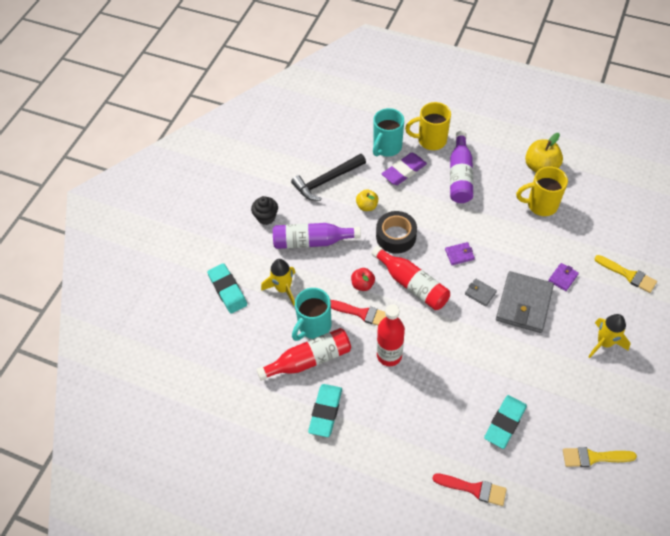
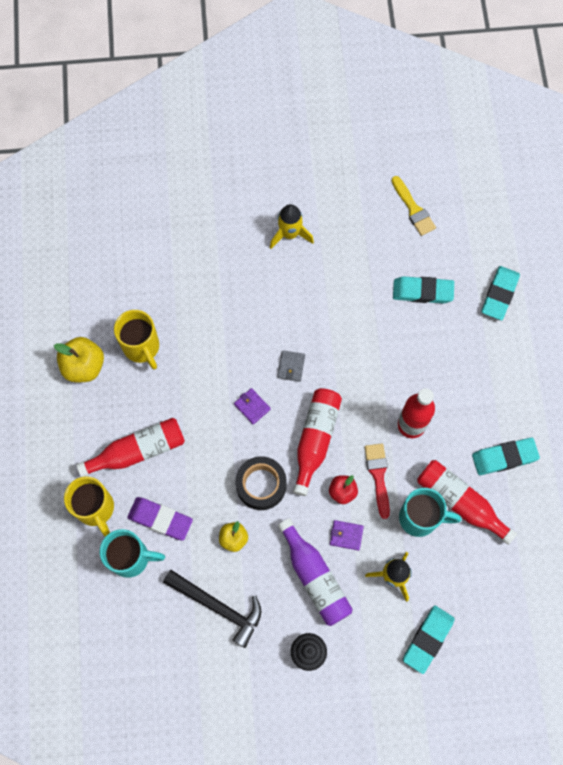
camera: 120 degrees left, 15 degrees up
red brush [432,473,507,506] -> turquoise eraser [481,266,520,320]
purple bottle [450,131,473,203] -> red bottle [76,418,185,477]
grey wallet [496,271,554,333] -> none
purple wallet [548,263,579,291] -> purple wallet moved to [330,520,364,551]
yellow brush [594,255,657,293] -> none

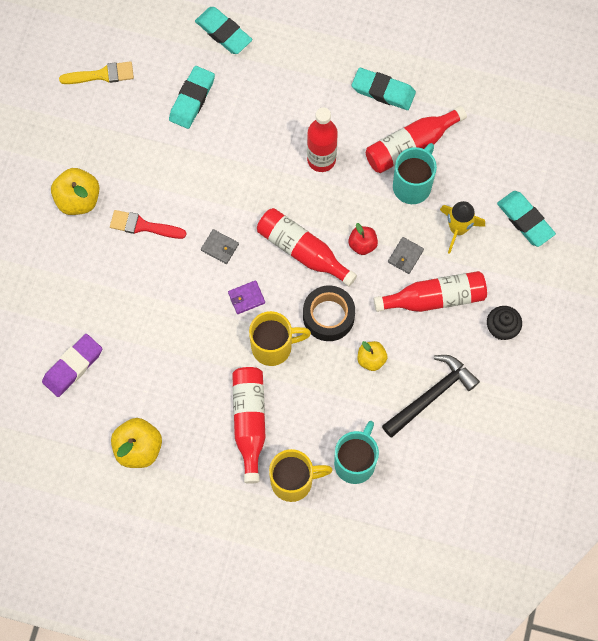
camera: 70 degrees left, 0 degrees up
yellow mug [114,310,159,370] -> yellow mug moved to [249,311,311,366]
purple eraser [127,497,193,541] -> purple eraser moved to [42,334,102,397]
yellow rocket [270,204,314,249] -> yellow apple [51,168,100,215]
purple bottle [278,518,353,626] -> red bottle [374,271,487,312]
purple wallet [330,520,364,551] -> grey wallet [388,237,424,274]
red brush [365,443,390,519] -> red brush moved to [110,210,186,239]
turquoise eraser [472,438,540,475] -> turquoise eraser turned 75 degrees counterclockwise [352,68,416,110]

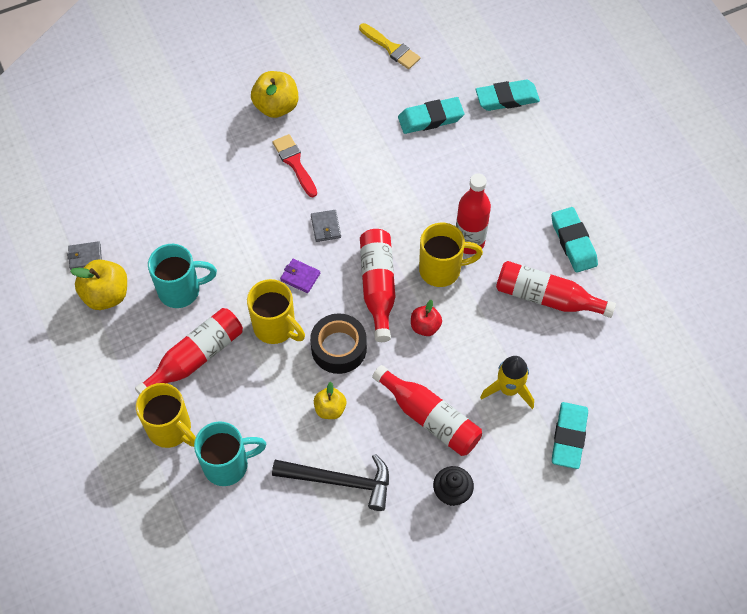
camera: 50 degrees right, 10 degrees down
purple eraser [42,334,102,397] -> none
turquoise eraser [195,7,252,54] -> turquoise eraser turned 75 degrees clockwise [476,80,540,111]
grey wallet [388,237,424,274] -> grey wallet moved to [67,241,102,270]
turquoise mug [393,143,437,204] -> turquoise mug moved to [148,244,217,308]
none -> yellow mug [419,223,483,287]

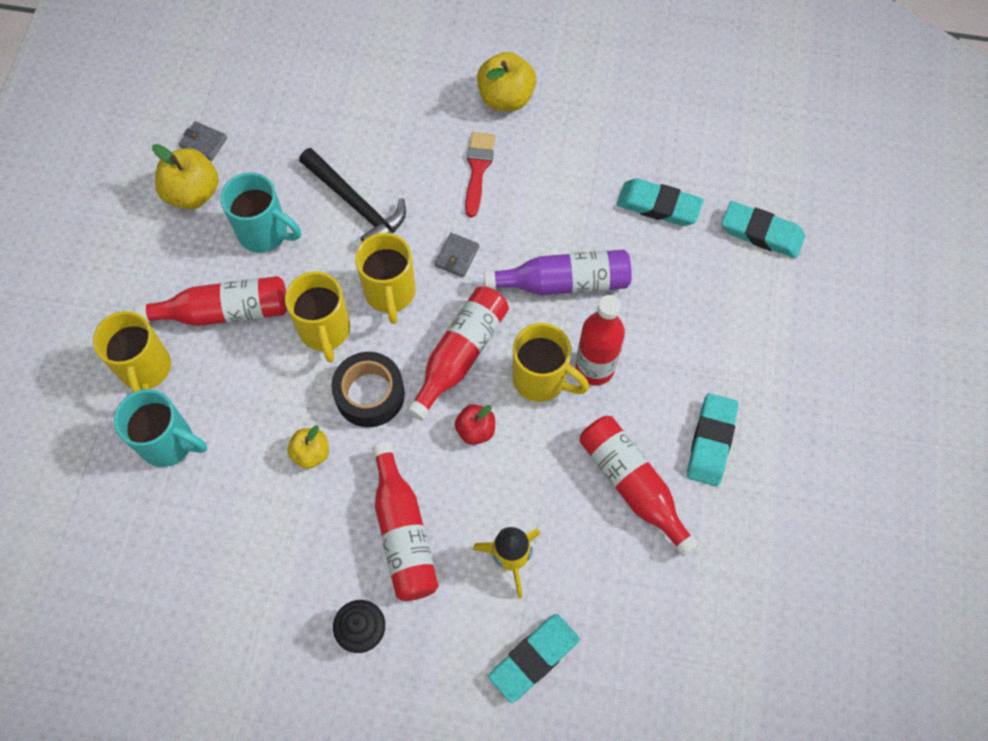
camera: 35 degrees right, 5 degrees up
black hammer [272,454,389,511] -> black hammer moved to [299,148,406,242]
purple wallet [280,259,320,293] -> yellow mug [355,233,415,324]
yellow brush [359,23,421,69] -> none
none -> purple bottle [484,250,631,295]

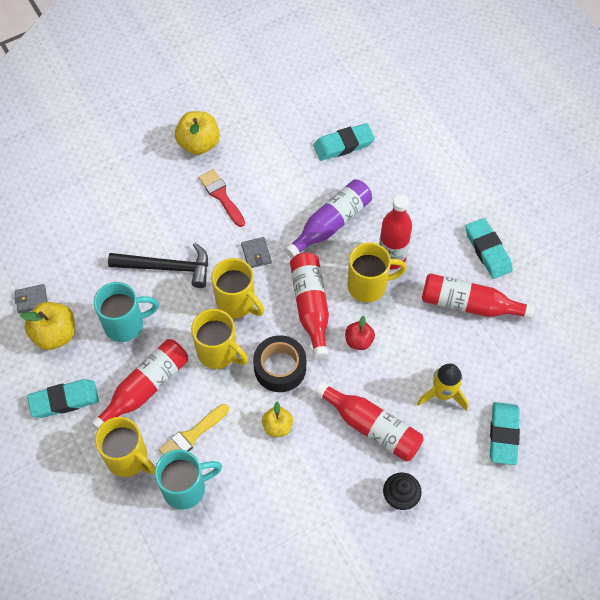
camera: 40 degrees left, 5 degrees down
turquoise eraser [722,201,805,258] -> turquoise eraser moved to [27,379,99,418]
none -> yellow brush [159,404,229,455]

